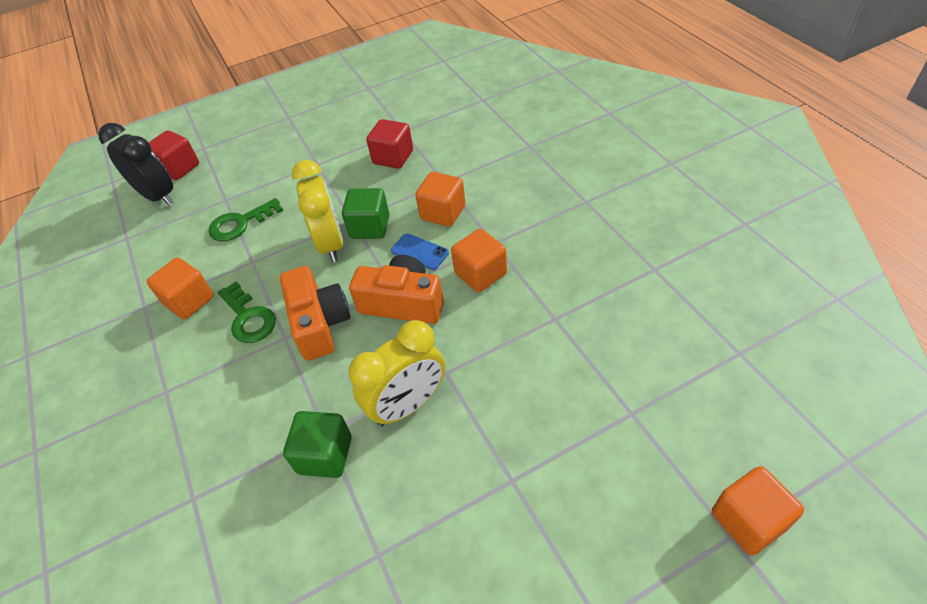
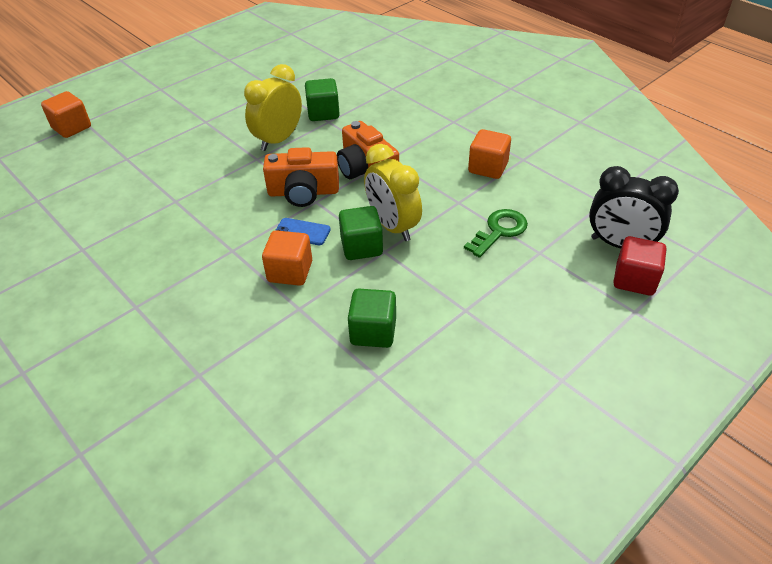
camera: 160 degrees right, 5 degrees down
green key [217,281,276,343] -> none
red cube [366,119,413,169] -> green cube [348,289,396,348]
orange cube [451,229,507,292] -> none

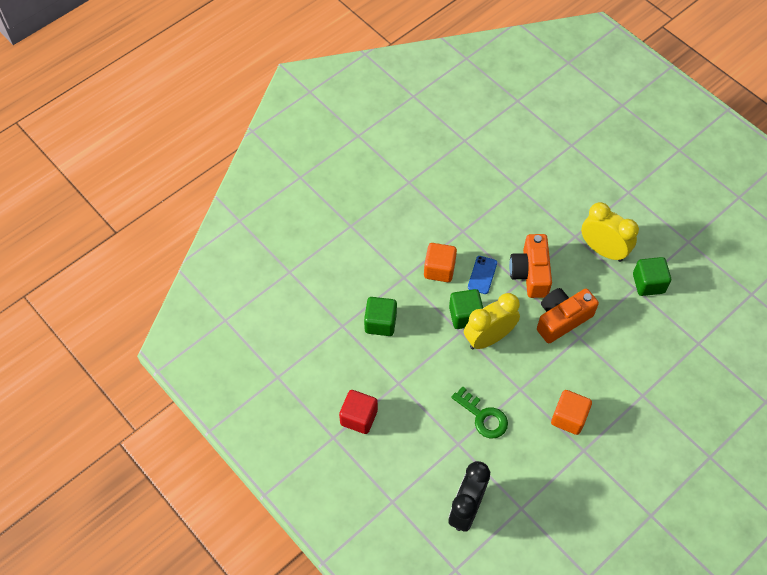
camera: 90 degrees right, 15 degrees up
orange cube [41,91,91,138] -> none
red cube [613,236,666,296] -> red cube moved to [339,390,378,434]

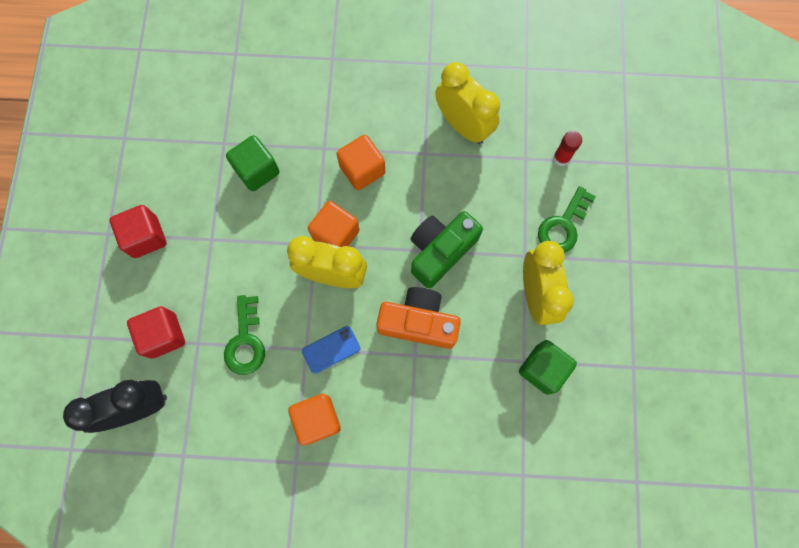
camera: 45 degrees right, 15 degrees up
green cube [449,289,483,329] -> orange cube [308,201,359,247]
blue phone [468,256,497,294] -> blue phone moved to [302,326,360,374]
orange camera [509,234,552,298] -> green camera [411,211,483,288]
none -> red cube [127,306,185,359]
none -> yellow clock [435,62,500,144]
none -> green key [538,186,596,253]
none -> red glue stick [553,131,582,166]

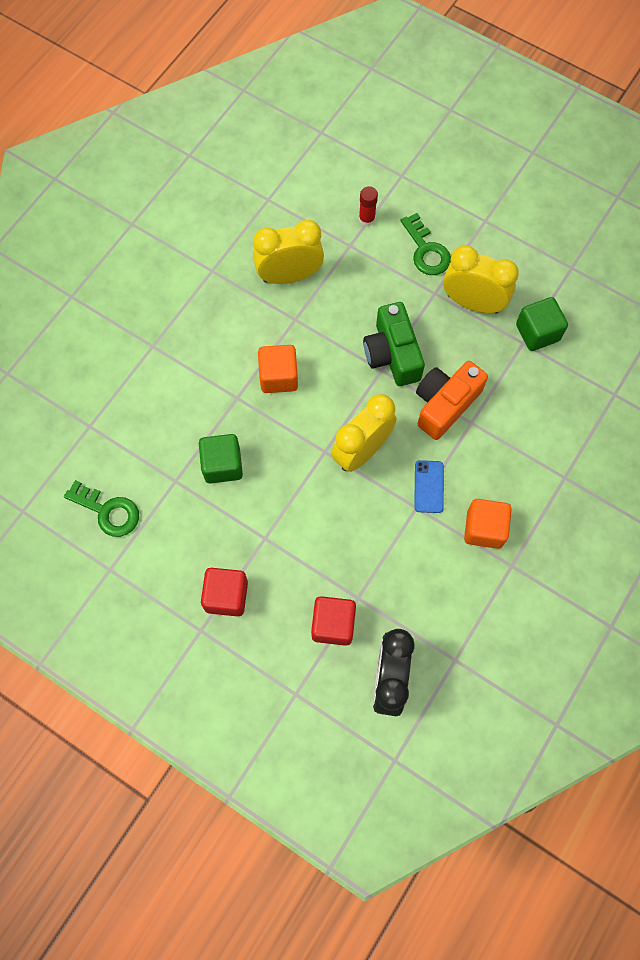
camera: 60 degrees left, 5 degrees down
green key [224,295,265,375] -> green key moved to [64,480,139,537]
orange cube [308,201,359,247] -> none

